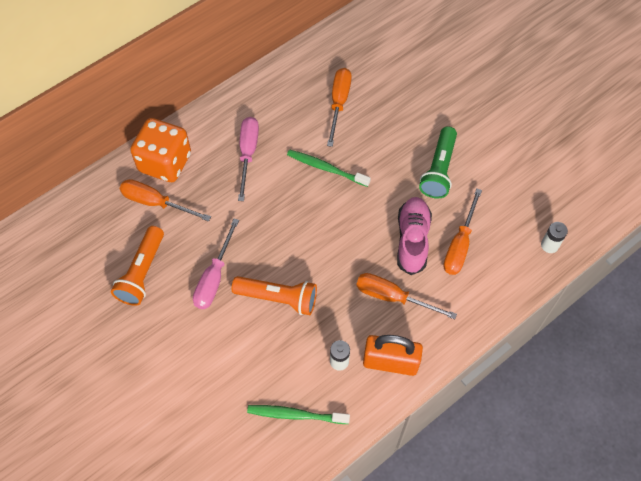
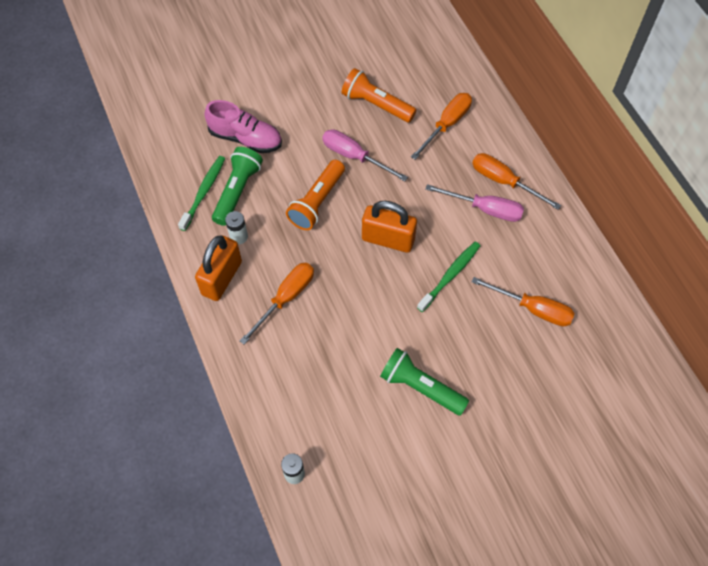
camera: 105 degrees right, 0 degrees up
orange dice [130,118,191,182] -> none
pink shoe [397,197,432,275] -> pink shoe moved to [204,100,282,153]
orange screwdriver [443,188,482,275] -> orange screwdriver moved to [472,153,561,210]
none -> green flashlight [212,147,263,226]
none -> orange padlock [362,201,417,253]

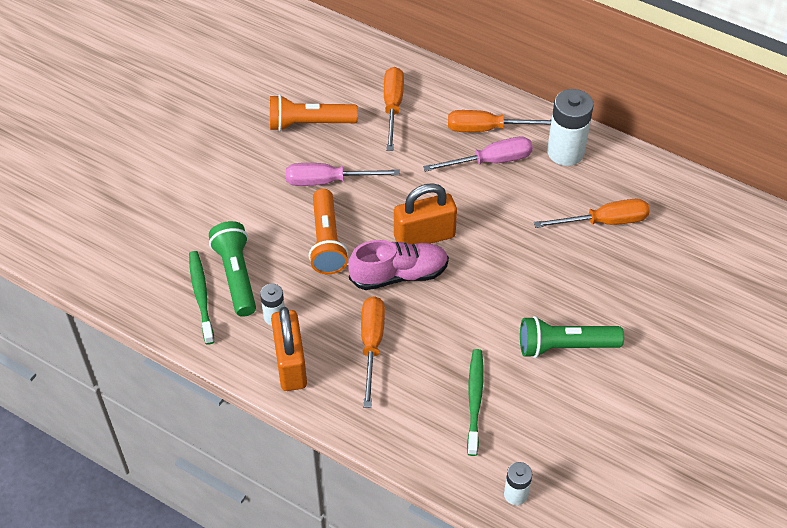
camera: 35 degrees left, 10 degrees down
pink shoe [204,100,282,153] -> pink shoe moved to [348,240,449,290]
green toothbrush [417,242,480,312] -> green toothbrush moved to [467,349,483,456]
none -> white battery [547,89,594,166]

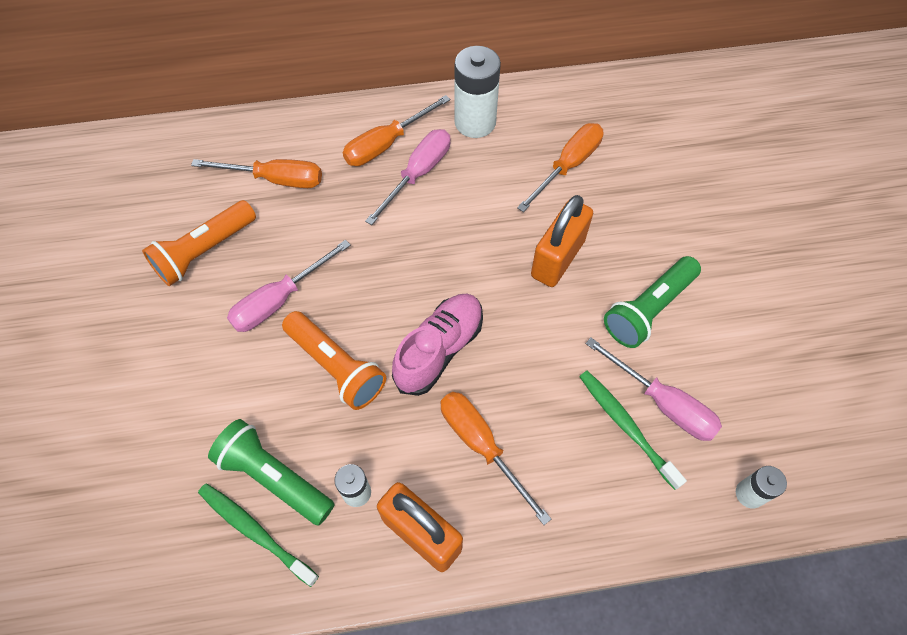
camera: 40 degrees left, 10 degrees up
orange screwdriver [384,67,404,151] -> orange screwdriver turned 135 degrees clockwise [191,159,322,188]
orange padlock [394,183,457,244] -> orange padlock moved to [531,195,593,287]
none -> pink screwdriver [586,338,722,441]

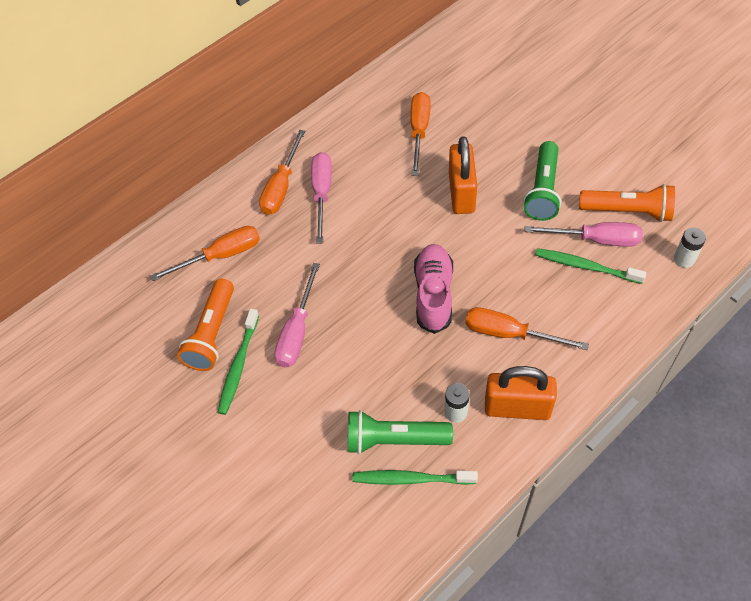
camera: 30 degrees left, 5 degrees down
orange flashlight [282,311,386,410] -> orange flashlight moved to [579,184,675,222]
white battery [454,46,501,138] -> none
none -> green toothbrush [217,309,259,415]

